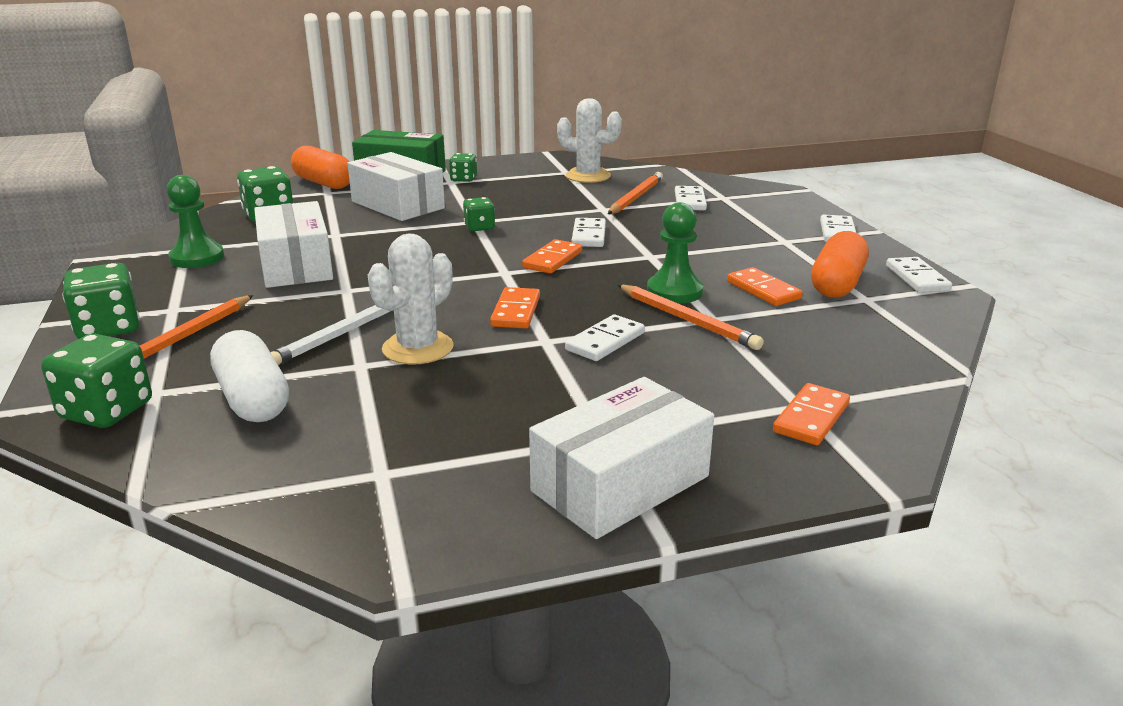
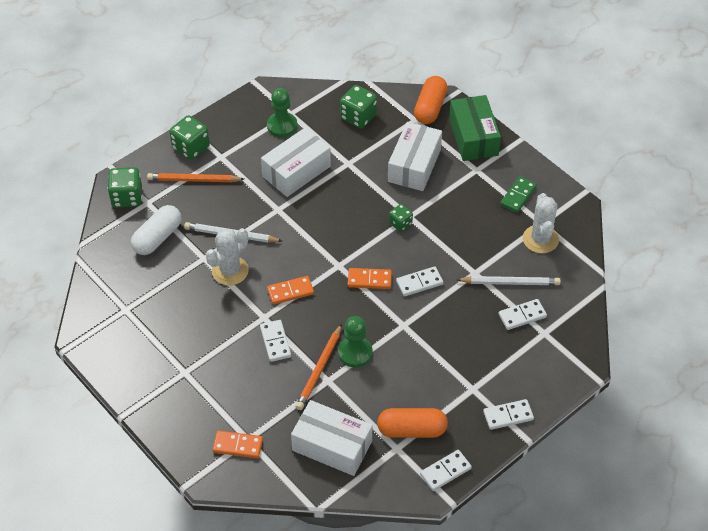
camera: 65 degrees right, 25 degrees up
white cactus [368,233,454,364] -> white cactus turned 60 degrees counterclockwise [206,228,249,285]
green dice [449,153,477,182] -> none
white box [529,377,714,539] -> white box moved to [291,400,372,476]
white domino [565,314,645,361] -> white domino turned 60 degrees clockwise [260,320,291,362]
orange pencil [608,172,663,214] -> white pencil [457,276,561,285]
orange domino [727,267,803,306] -> none
none -> green domino [500,176,537,213]

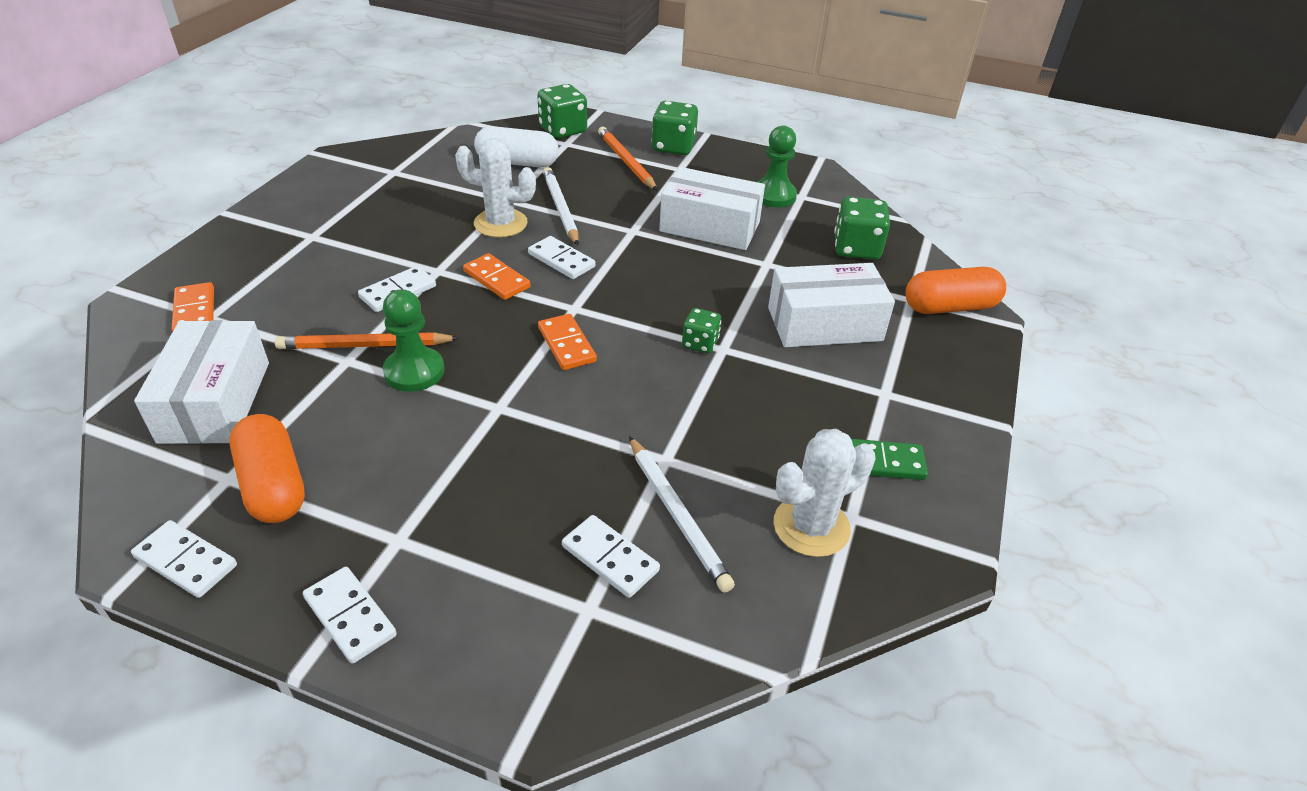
camera: 60 degrees right, 10 degrees down
white domino [396,266,443,297] -> white domino moved to [528,236,595,279]
green box [449,95,501,161] -> none

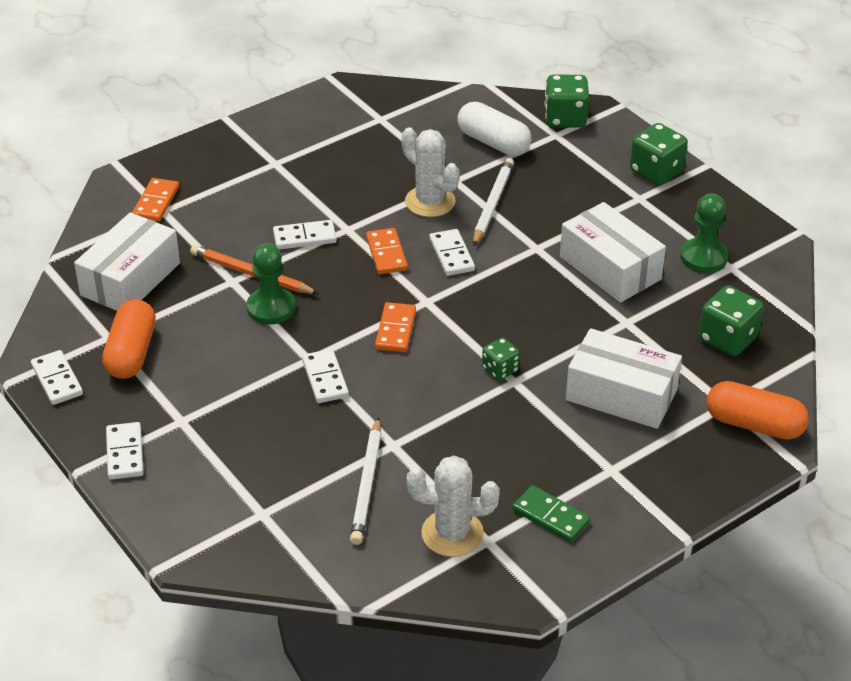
camera: 35 degrees right, 0 degrees up
white domino [562,515,660,598] -> white domino moved to [302,349,349,403]
orange pencil [598,127,657,190] -> none

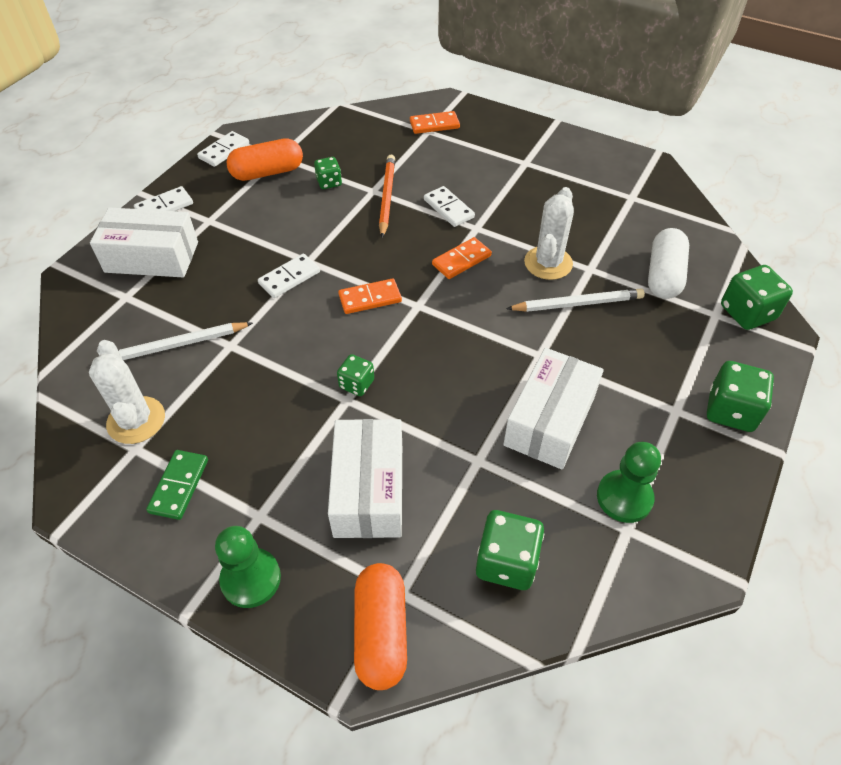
camera: 65 degrees right, 10 degrees up
white box [74,212,180,311] -> white box moved to [90,207,198,277]
green pawn [247,243,295,325] -> green pawn moved to [215,526,281,608]
white domino [429,229,475,276] -> none
none -> green dice [314,157,342,189]

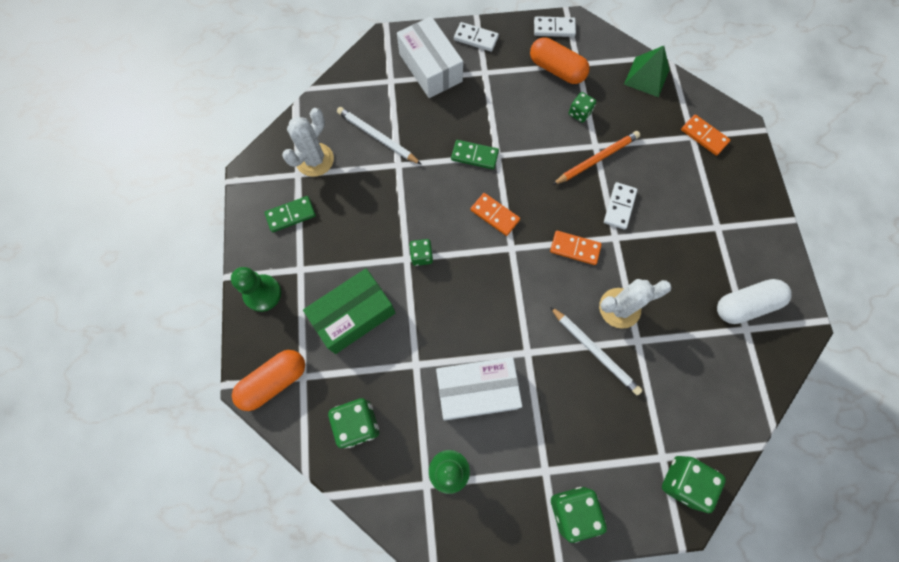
camera: 55 degrees right, 20 degrees up
white domino [258,254,320,298] -> green domino [451,140,499,169]
white box [328,419,402,538] -> green box [303,268,395,354]
white capsule [648,228,689,299] -> white capsule moved to [717,279,792,324]
none -> green pyramid [624,46,670,97]

